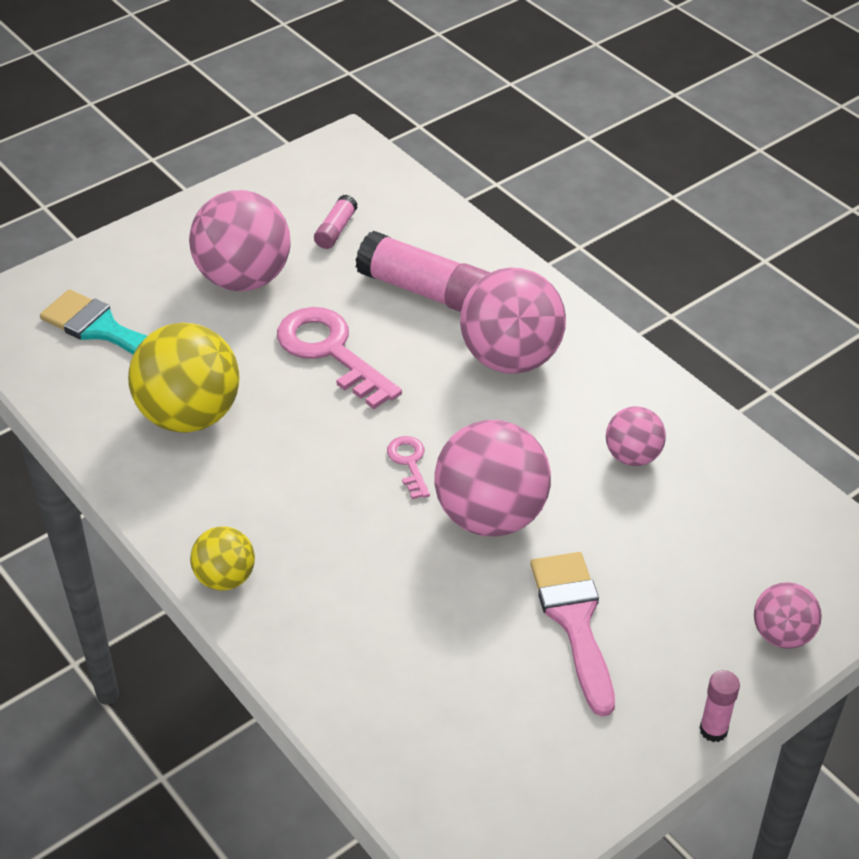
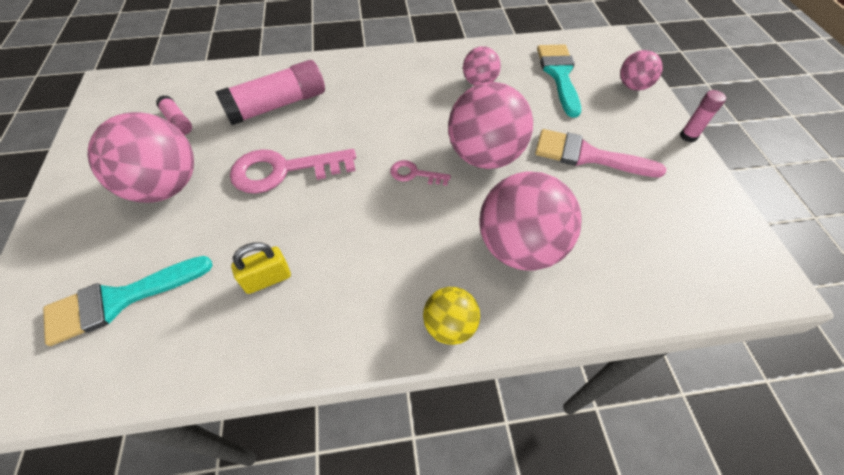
camera: 60 degrees left, 10 degrees up
yellow ball [128,323,240,433] -> yellow padlock [231,242,291,294]
pink ball [460,268,566,374] -> pink ball moved to [480,171,582,271]
none -> turquoise brush [537,44,581,118]

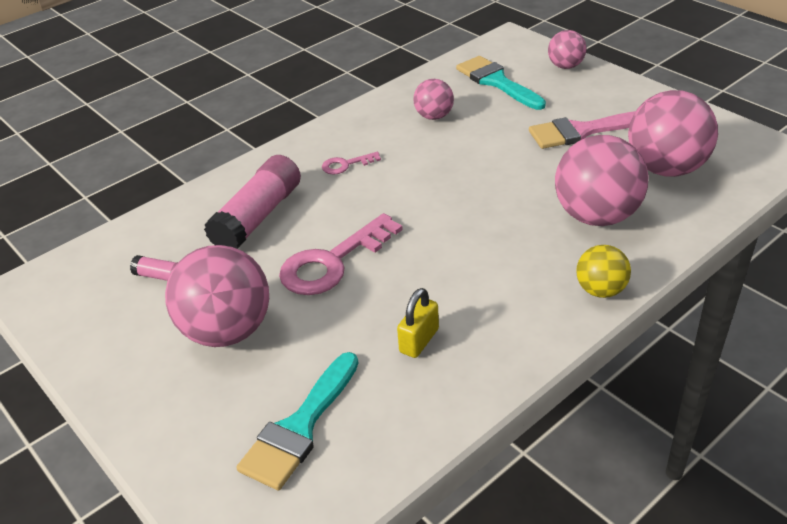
camera: 30 degrees left, 15 degrees down
pink key [390,160,451,186] -> pink key moved to [322,152,381,174]
pink ball [448,82,533,169] -> pink ball moved to [628,90,718,177]
pink glue stick [680,90,726,142] -> none

